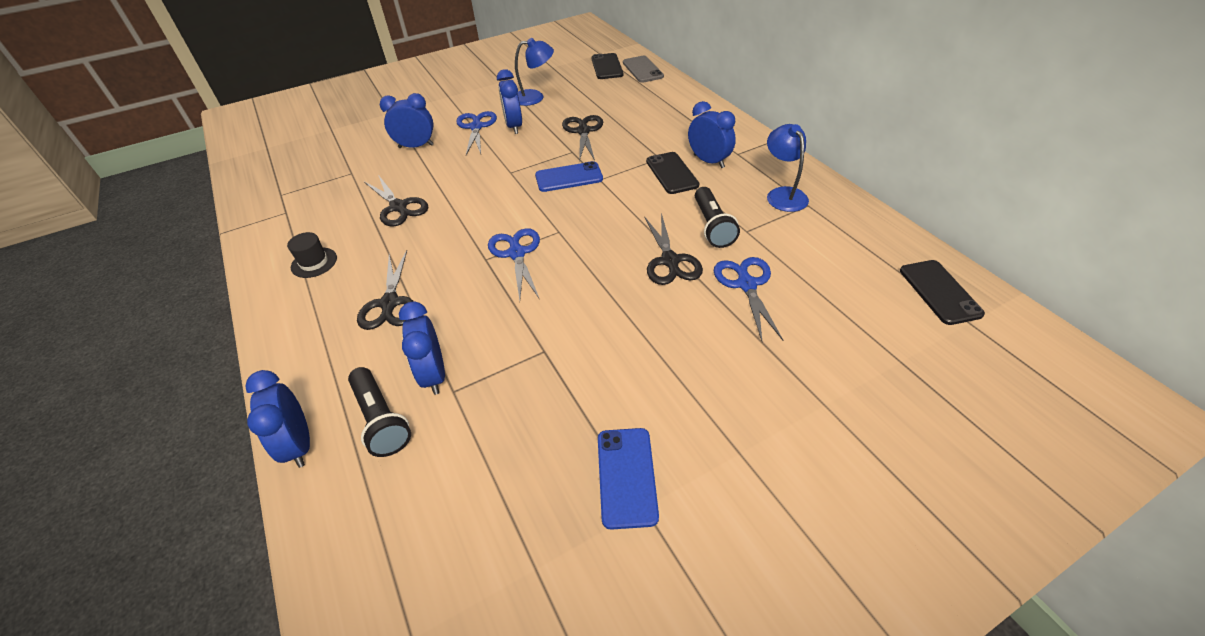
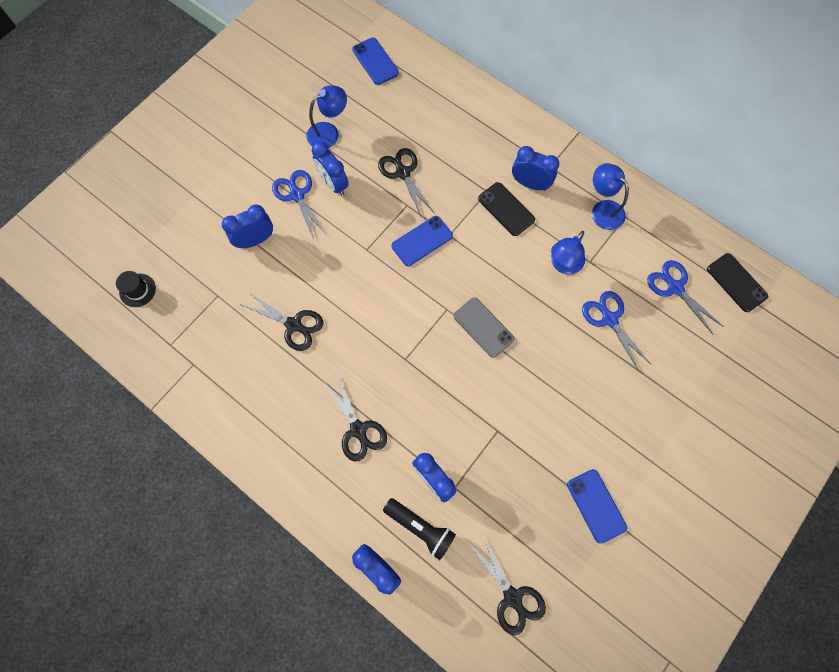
camera: 25 degrees left, 25 degrees up
black hat [287,232,337,278] -> black hat moved to [116,271,156,307]
blue scissors [488,228,540,301] -> blue scissors moved to [647,260,724,334]
black phone [591,53,624,79] -> blue phone [352,37,399,85]
grey phone [623,56,664,83] -> grey phone moved to [453,298,514,358]
black scissors [644,213,703,285] -> black scissors moved to [469,536,546,635]
black flashlight [695,187,740,248] -> blue lamp [551,231,585,275]

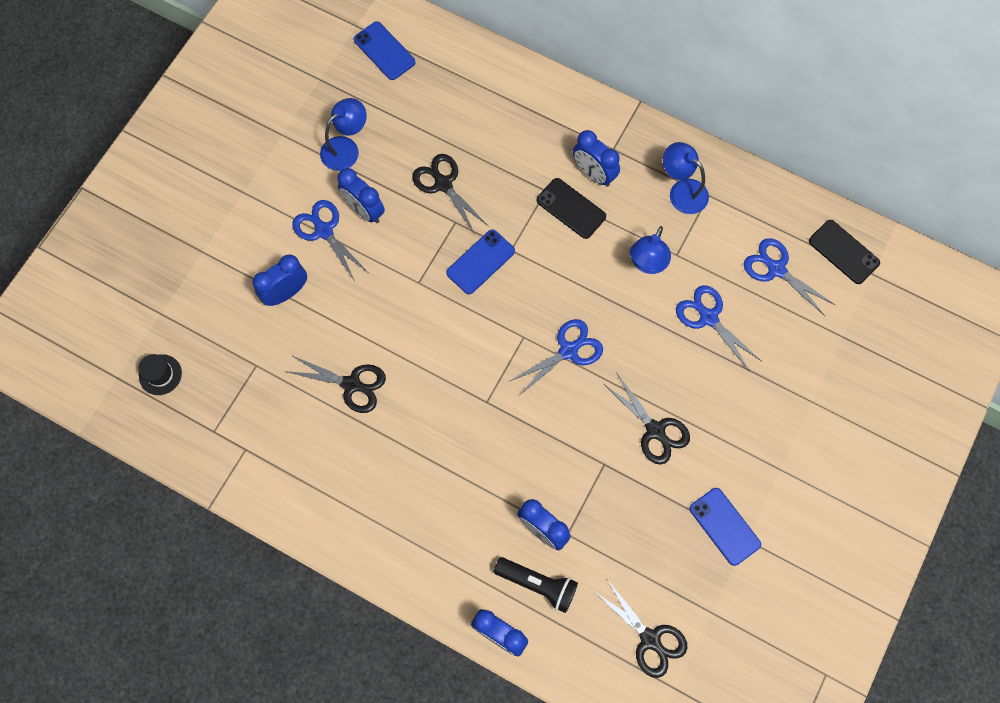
camera: 10 degrees left, 0 degrees up
black scissors [325,374,387,462] -> black scissors moved to [604,374,690,465]
grey phone [453,298,514,358] -> blue scissors [510,319,603,395]
blue clock [512,146,559,191] -> blue clock turned 150 degrees counterclockwise [573,130,620,187]

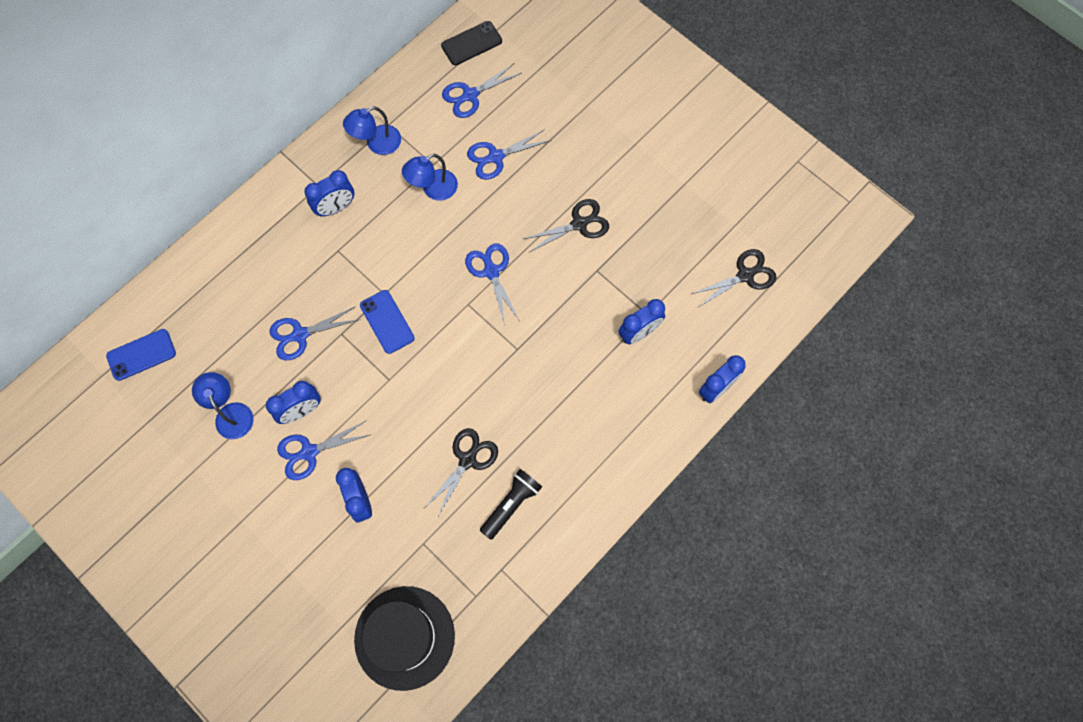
camera: 75 degrees left, 0 degrees up
black hat [139,354,182,395] -> black hat [354,586,455,691], size x2.38
black scissors [412,154,488,234] -> blue scissors [269,306,360,360]
black flashlight [494,557,578,613] -> black flashlight moved to [480,469,542,540]
black phone [537,178,606,239] -> none
blue lamp [630,226,671,274] -> blue lamp turned 105 degrees clockwise [402,154,458,201]
blue phone [689,488,761,566] -> none

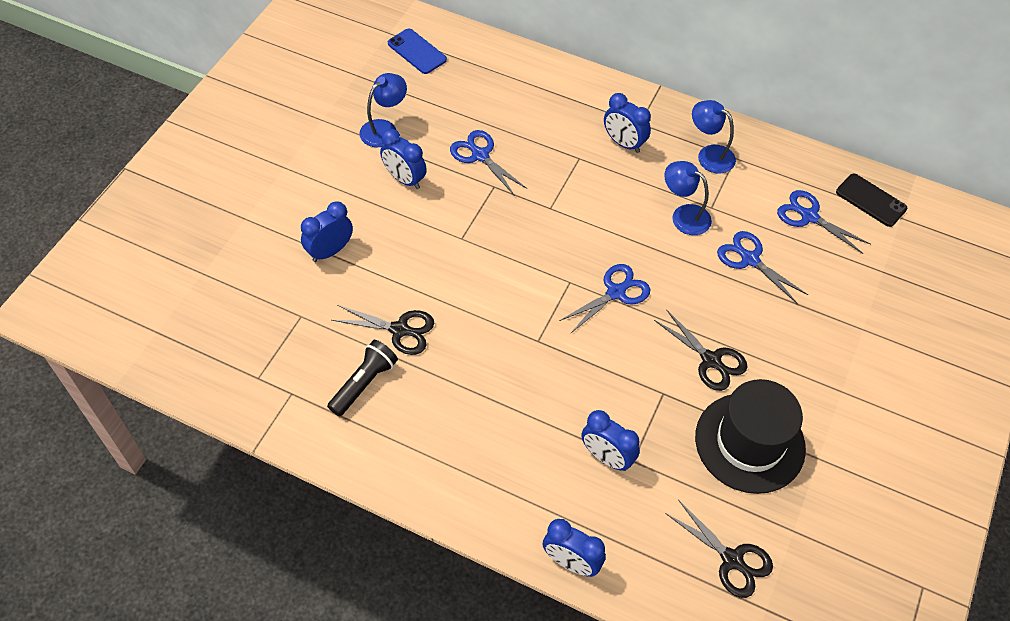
camera: 70 degrees right, 15 degrees down
blue scissors [277,421,372,480] -> none
black hat [354,586,455,691] -> black hat moved to [695,379,806,494]
blue phone [360,290,415,354] -> none
black flashlight [480,469,542,540] -> black flashlight turned 75 degrees counterclockwise [327,340,398,417]

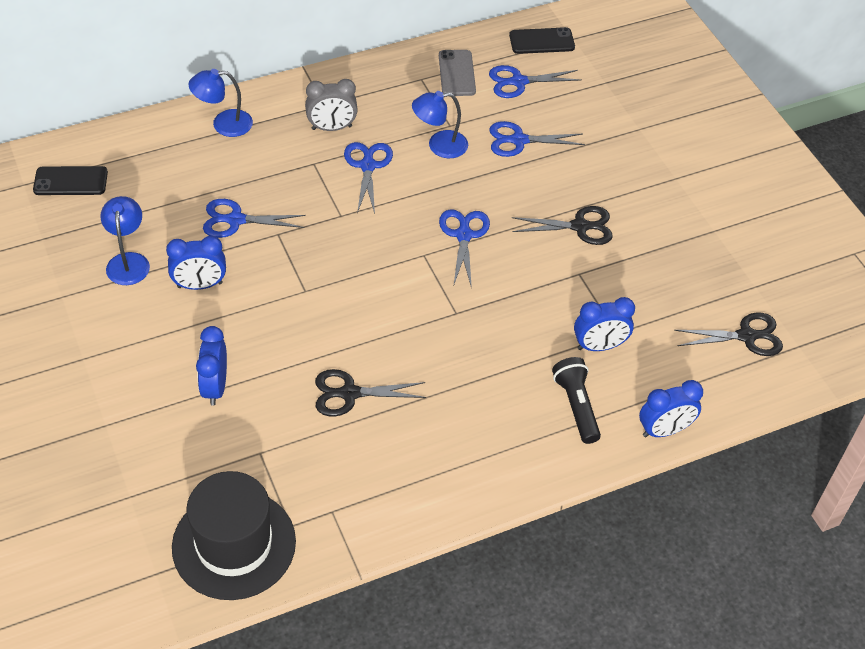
camera: 50 degrees left, 5 degrees down
black flashlight [327,340,398,417] -> black flashlight moved to [552,357,601,444]
black scissors [332,305,434,355] -> black scissors turned 150 degrees counterclockwise [315,369,426,417]
blue phone [388,28,447,74] -> black phone [33,166,108,195]
blue clock [604,93,651,153] -> grey clock [305,79,358,131]
blue lamp [692,100,736,174] -> blue lamp moved to [189,69,253,137]
black hat [695,379,806,494] -> black hat moved to [172,471,296,600]
none -> blue scissors [344,142,393,214]
none -> grey phone [439,50,476,96]

